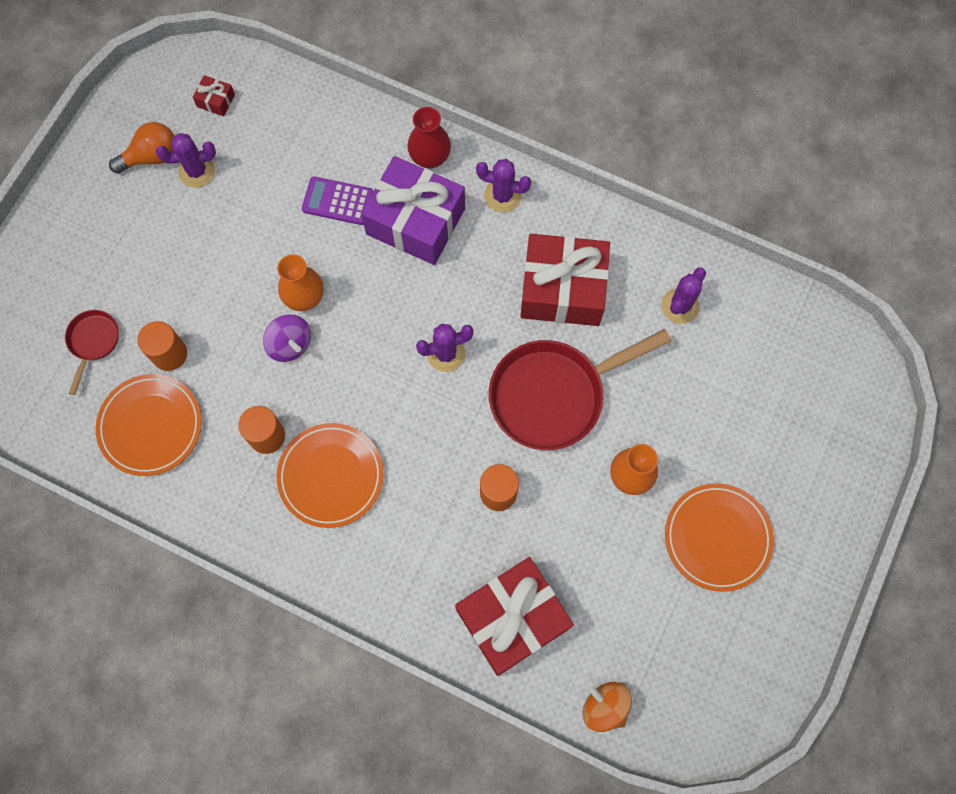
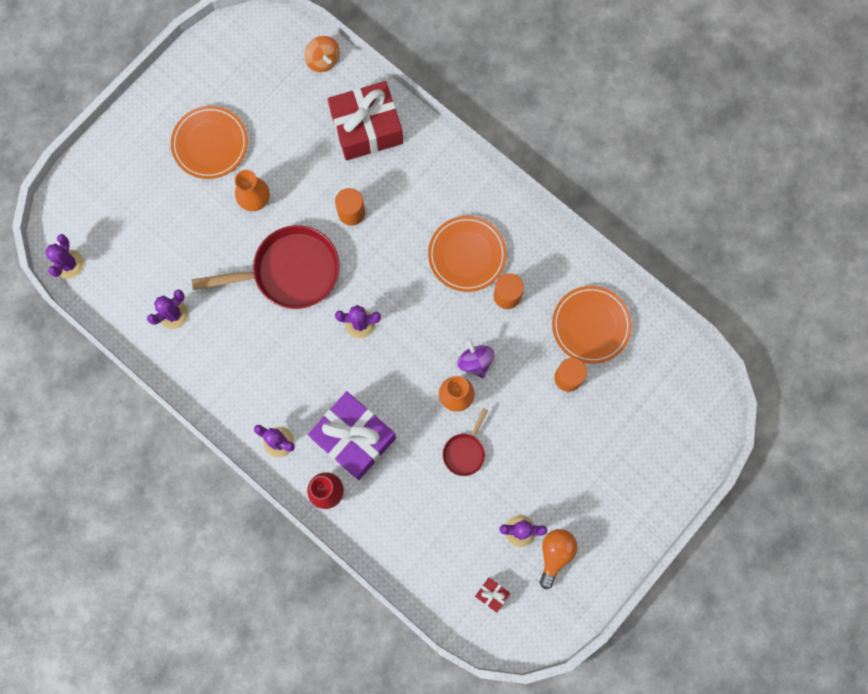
camera: 165 degrees left, 5 degrees up
red pan [65,310,119,395] -> red pan moved to [443,408,488,476]
orange light bulb [109,122,174,174] -> orange light bulb turned 120 degrees clockwise [540,529,577,589]
purple calculator [302,176,373,225] -> none
red gift [520,234,610,326] -> none
none -> purple cactus [45,234,84,279]

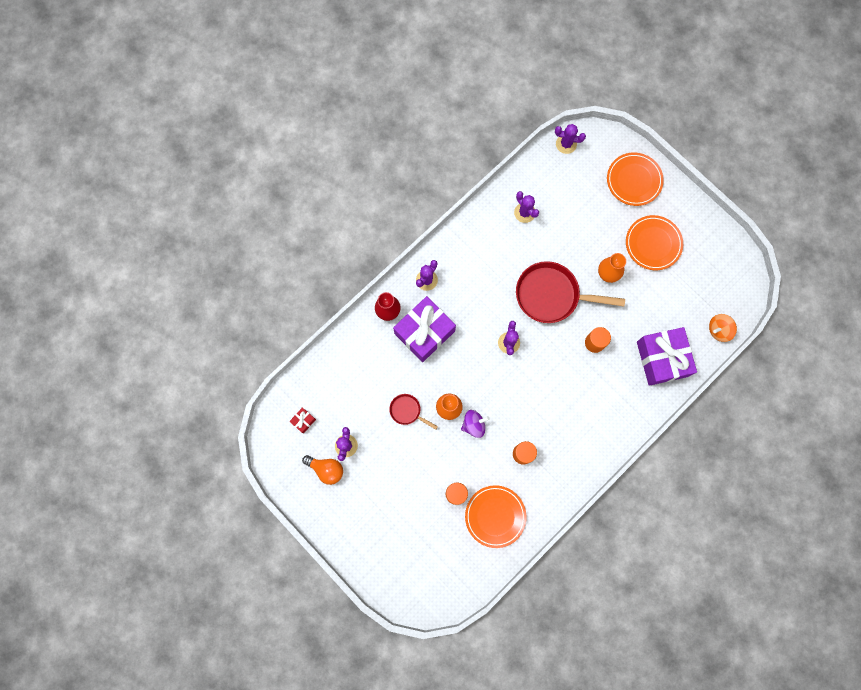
camera: 95 degrees right, 0 degrees up
red pan [192,225,340,309] -> red pan turned 105 degrees clockwise [516,261,625,323]
red gift [328,81,403,161] -> purple gift [637,327,697,386]
orange plate [428,216,507,292] -> orange plate moved to [607,153,664,206]

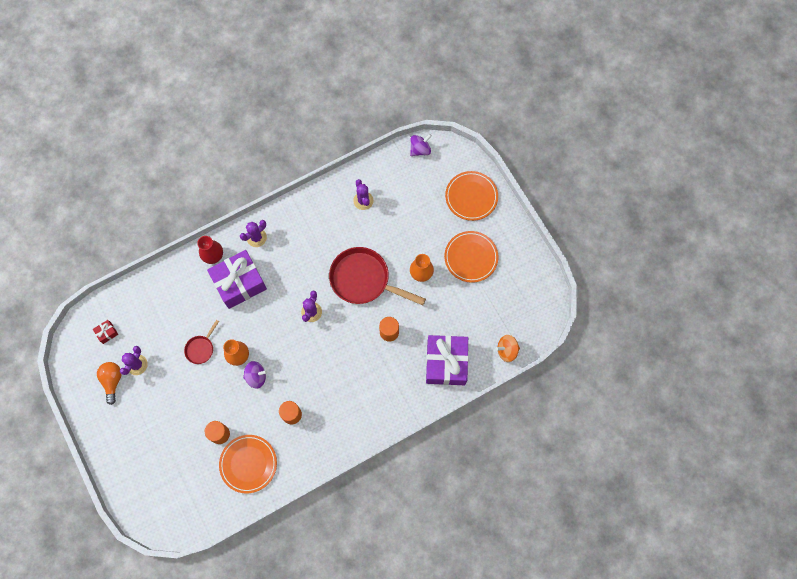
camera: 15 degrees right, 5 degrees down
orange light bulb [302,455,343,485] -> orange light bulb turned 135 degrees counterclockwise [97,362,122,405]
red pan [389,394,438,430] -> red pan turned 105 degrees counterclockwise [184,320,219,364]
purple cactus [555,124,586,154] -> purple spinning top [410,134,432,156]

